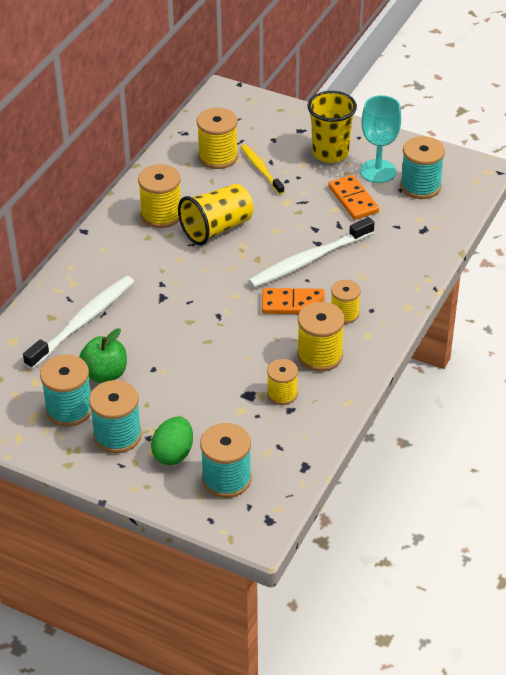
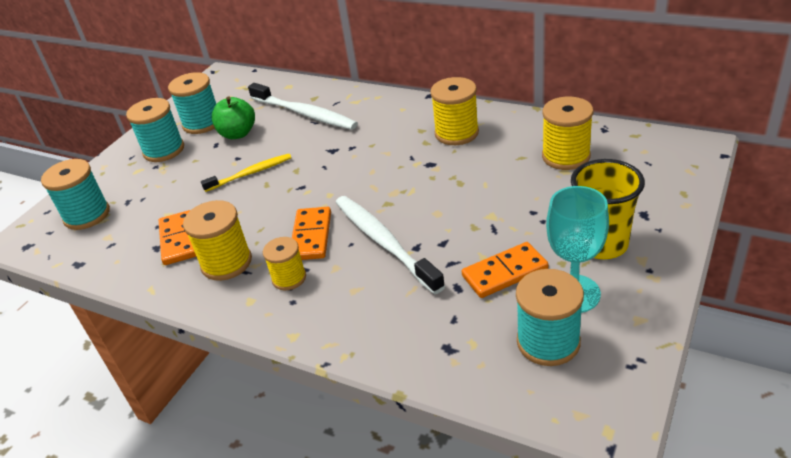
camera: 95 degrees right, 5 degrees down
green egg [151,417,193,465] -> none
yellow cup [178,184,253,245] -> none
yellow toothbrush [241,144,284,195] -> yellow toothbrush moved to [201,154,291,192]
yellow spool [267,359,298,405] -> orange domino [159,210,197,265]

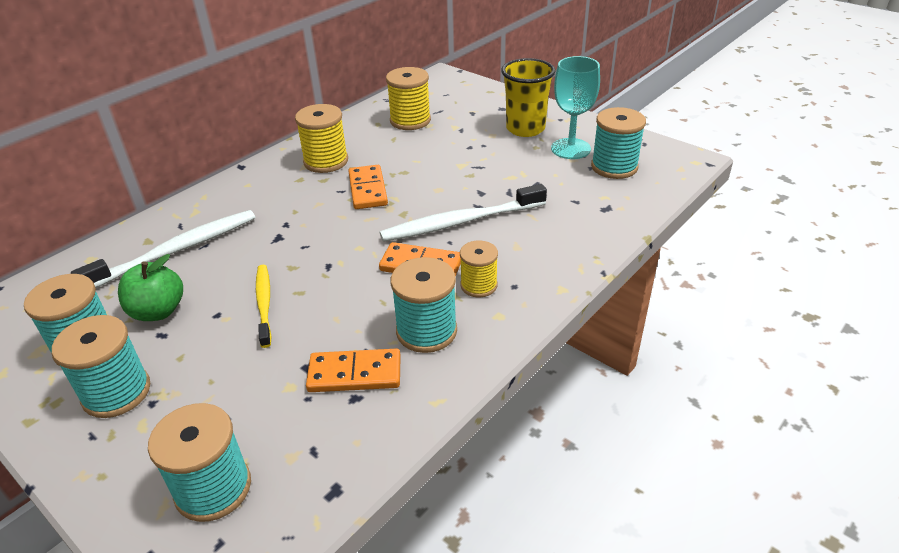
camera: 80 degrees left, 0 degrees up
yellow spool [183,200,252,281] -> turquoise spool [391,257,457,353]
orange domino [462,242,548,298] -> orange domino moved to [348,165,388,209]

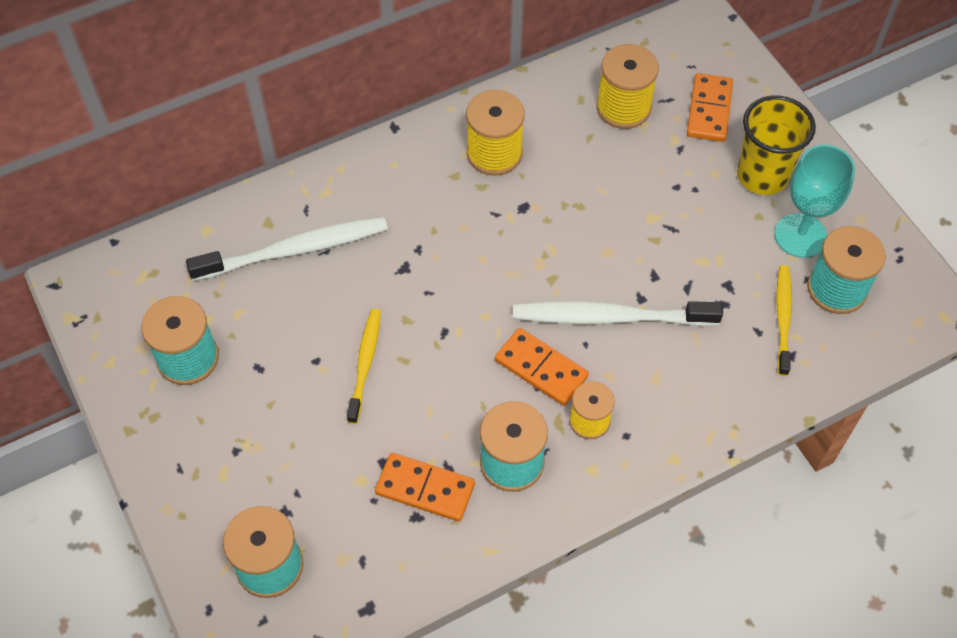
camera: 20 degrees right, 20 degrees up
turquoise spool [52,315,150,418] -> none
green apple [118,254,183,321] -> none
orange domino [348,165,388,209] -> orange domino moved to [687,73,733,142]
none -> yellow toothbrush [777,265,792,376]

